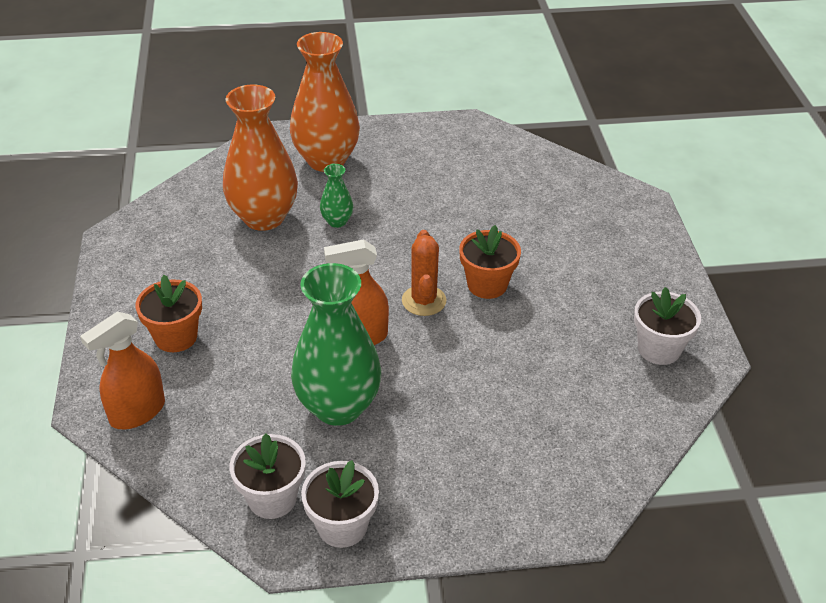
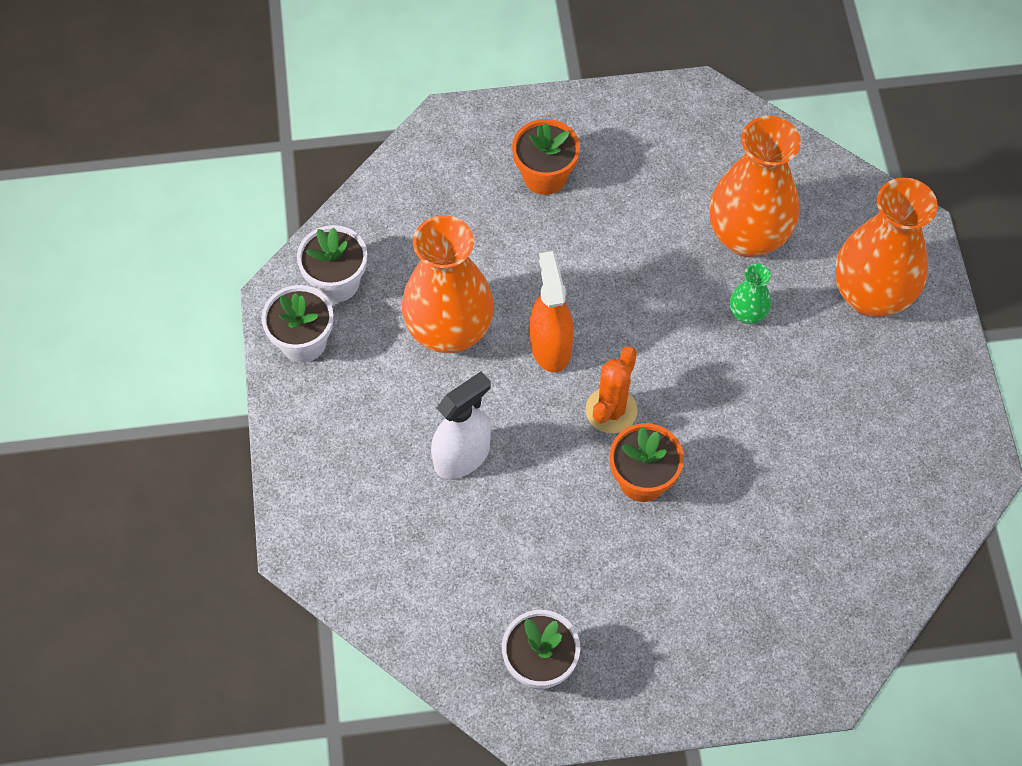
camera: 90 degrees right, 20 degrees up
orange spray bottle [80,312,165,429] -> none
green vase [291,263,381,426] -> orange vase [402,215,494,353]
orange cactus [402,230,446,316] -> orange cactus turned 60 degrees counterclockwise [585,346,638,433]
none -> white spray bottle [431,371,491,479]

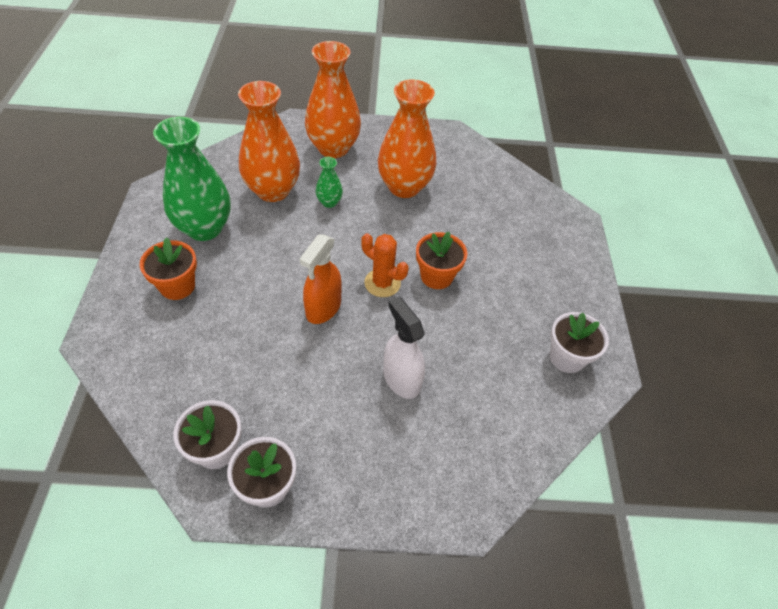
camera: 85 degrees left, 10 degrees down
orange vase [402,215,494,353] -> orange vase moved to [378,80,436,198]
orange spray bottle [530,251,574,372] -> orange spray bottle turned 60 degrees counterclockwise [300,234,342,324]
none -> green vase [153,117,231,241]

